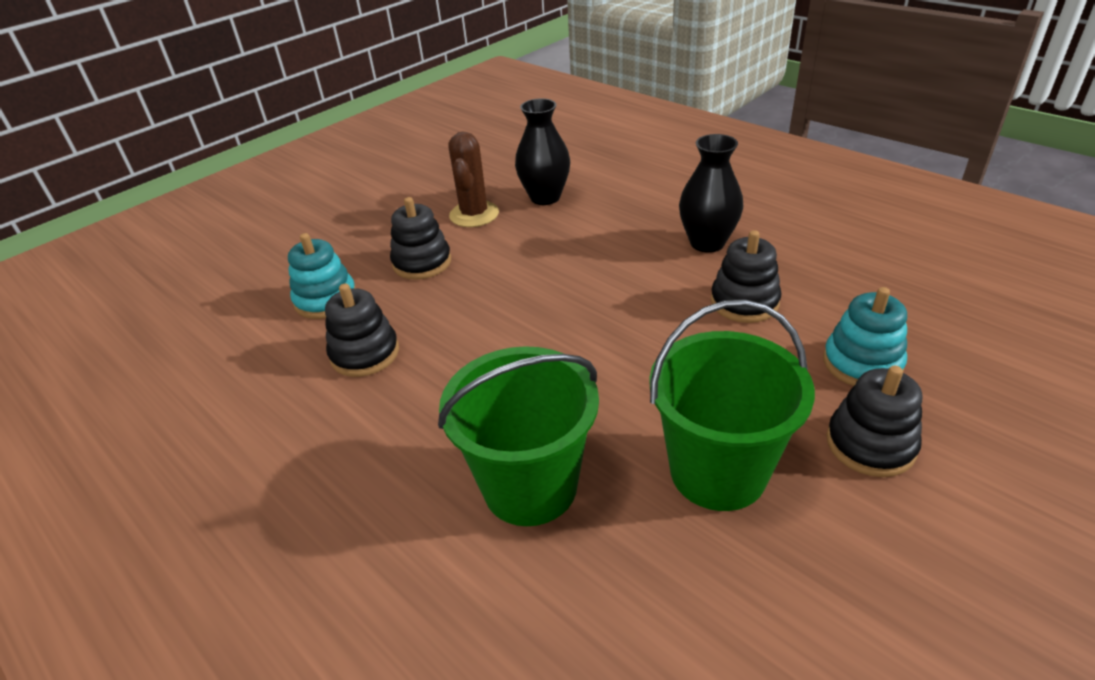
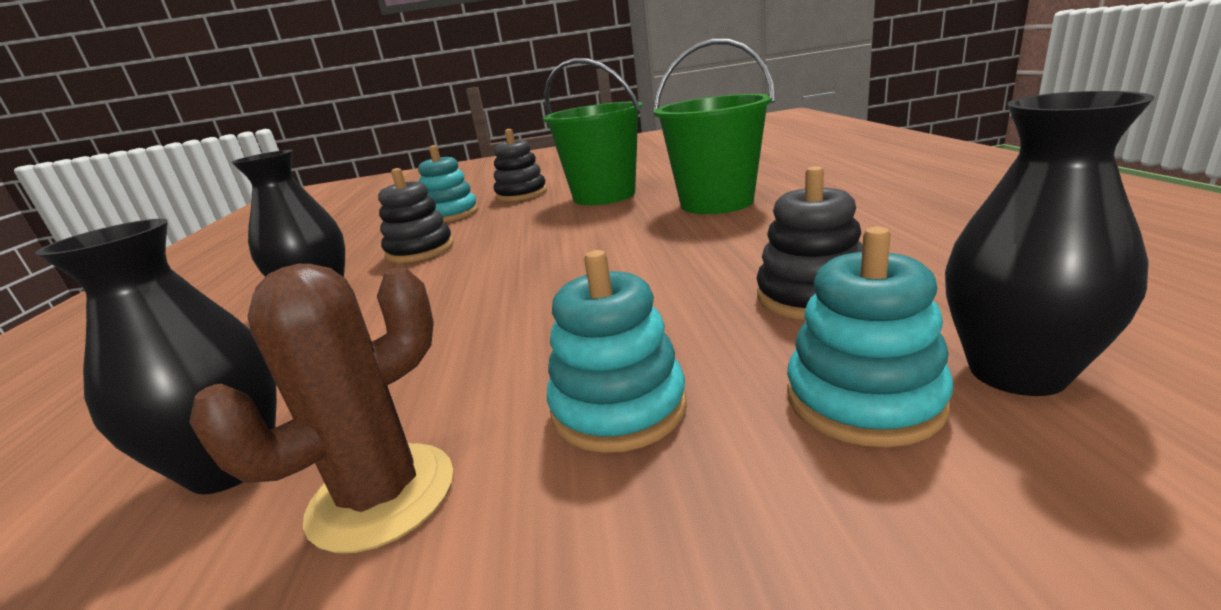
camera: 140 degrees left, 15 degrees down
black stacking toy [390,197,451,280] -> turquoise stacking toy [547,250,687,453]
none -> black vase [945,91,1155,396]

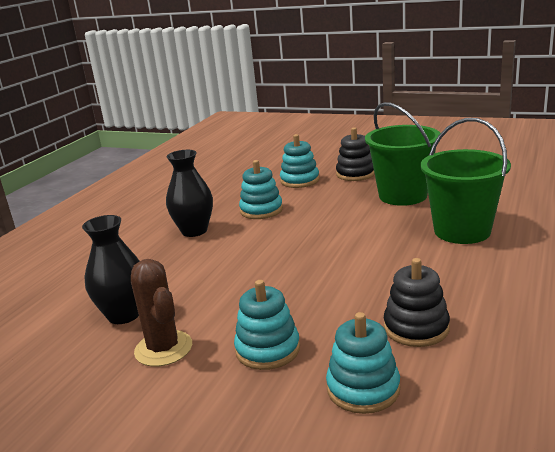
camera: 30 degrees right, 0 degrees up
brown cactus [189,264,453,553] -> brown cactus turned 75 degrees clockwise [131,259,192,367]
black stacking toy [378,168,454,263] -> turquoise stacking toy [239,160,283,219]
black vase [945,91,1155,396] -> none

